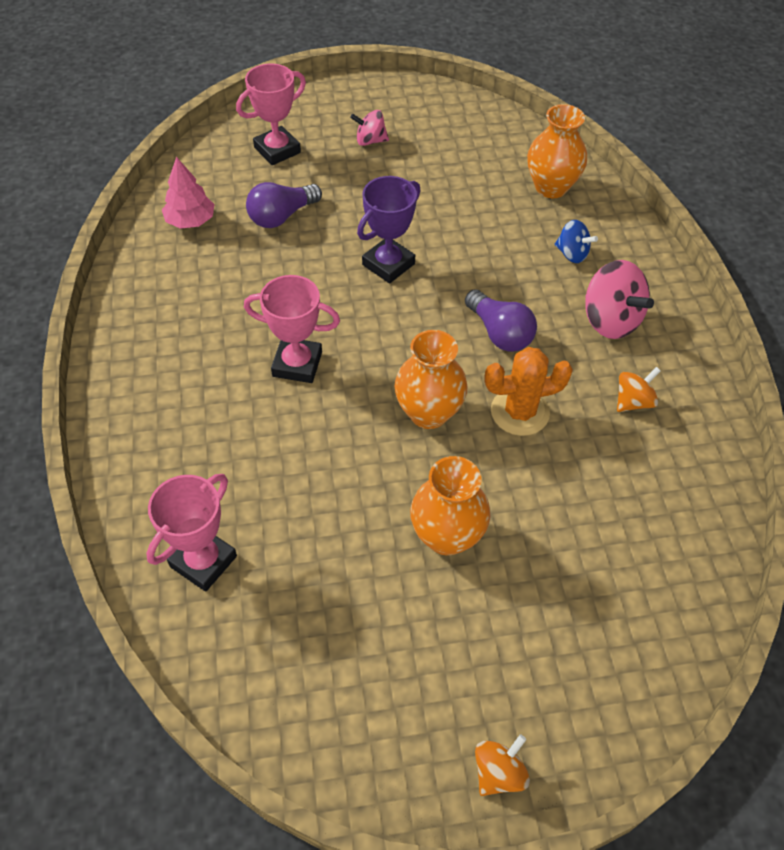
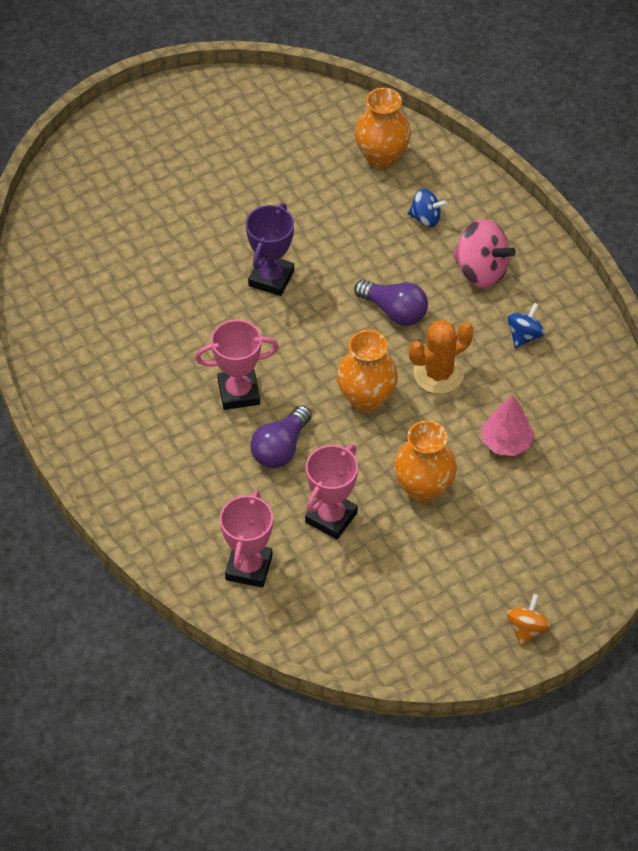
camera: 20 degrees left, 0 degrees up
pink tree [162,157,215,229] -> pink tree moved to [481,395,535,456]
pink trophy [236,63,306,165] -> pink trophy moved to [305,444,358,539]
purple light bulb [246,182,322,228] -> purple light bulb moved to [251,405,312,468]
pink spinning top [350,110,389,146] -> none
orange spinning top [617,367,661,412] -> blue spinning top [507,303,545,348]

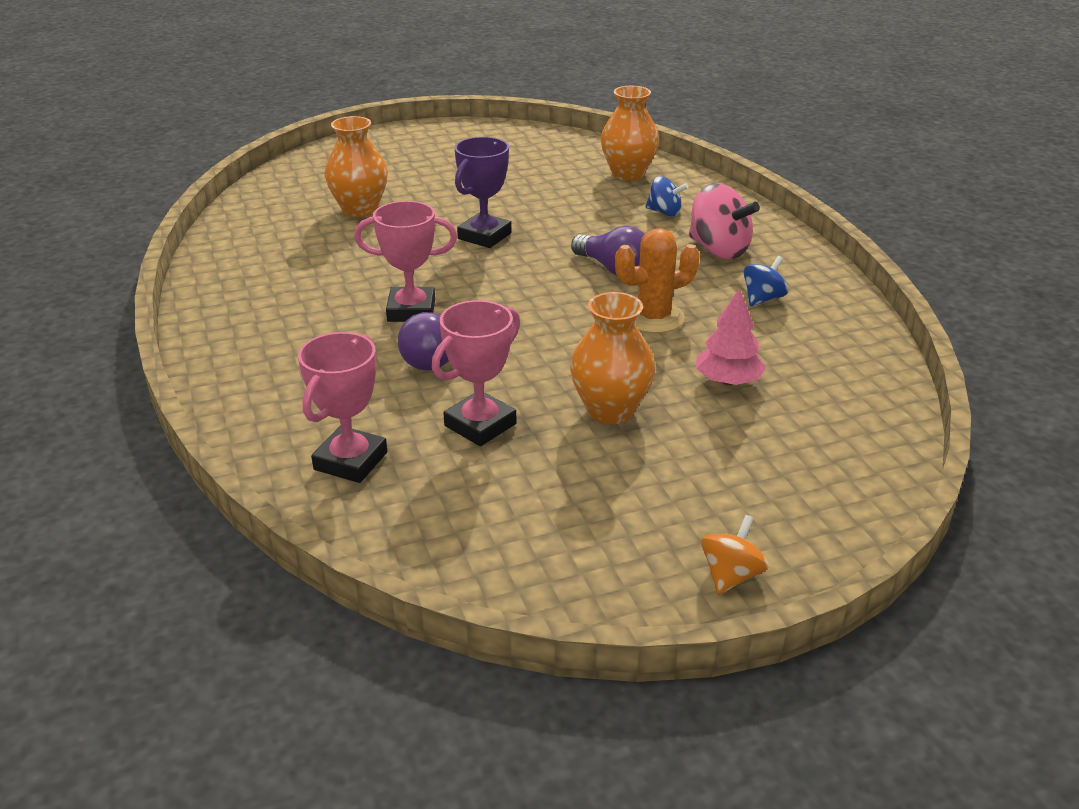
camera: 10 degrees right, 20 degrees down
orange vase [337,330,398,412] -> orange vase moved to [325,116,388,217]

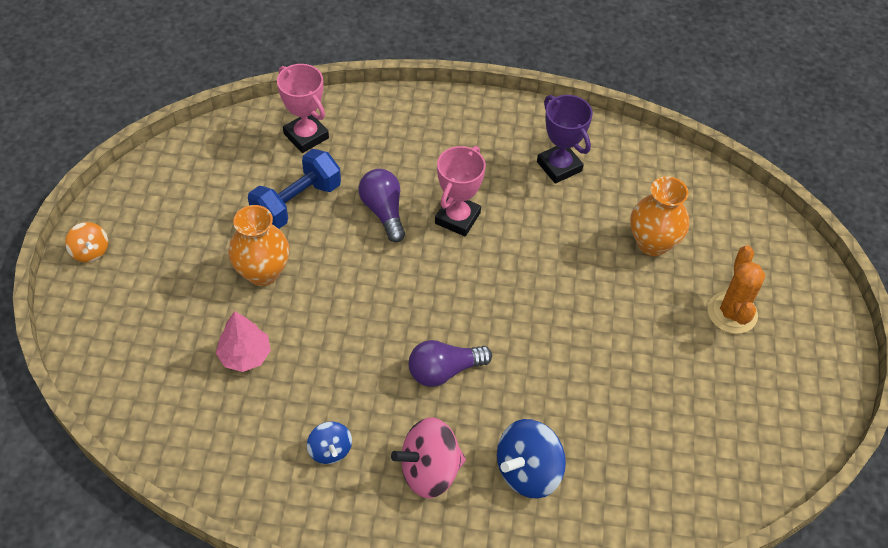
camera: 115 degrees right, 20 degrees up
pink trophy [432,300,520,446] -> blue dumbbell [248,149,341,229]
purple trophy [455,137,511,248] -> purple trophy moved to [537,95,593,184]
orange vase [601,86,659,181] -> none
orange cactus [615,228,700,333] -> orange cactus moved to [707,245,765,334]
blue spinning top [645,176,688,217] -> blue spinning top [497,419,566,498], size x1.70

